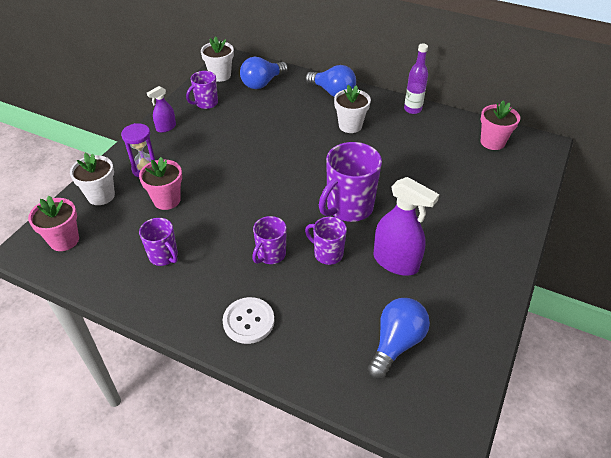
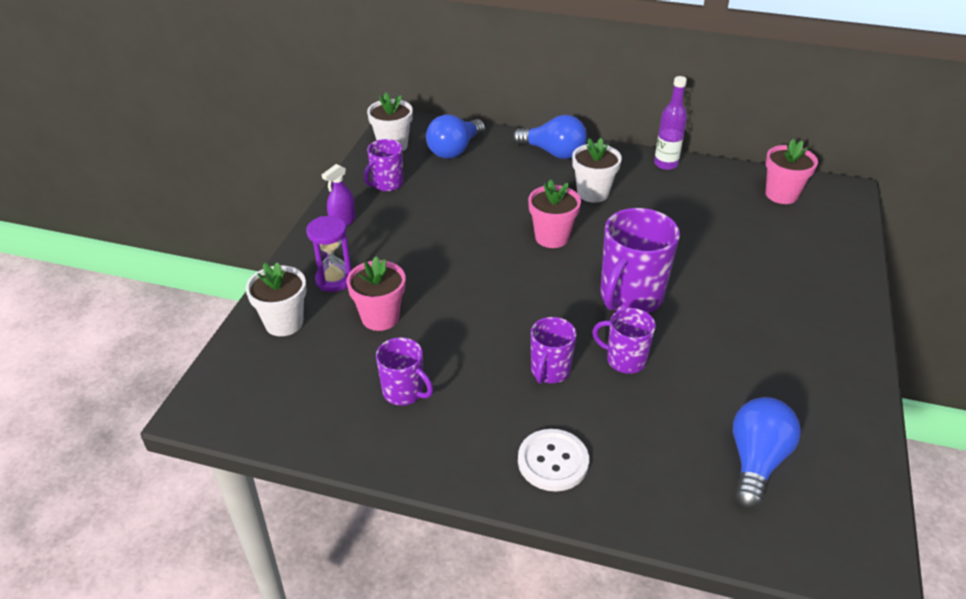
camera: 10 degrees left, 5 degrees down
pink flower pot [28,196,79,251] -> pink flower pot moved to [528,179,581,248]
purple spray bottle [373,177,439,276] -> none

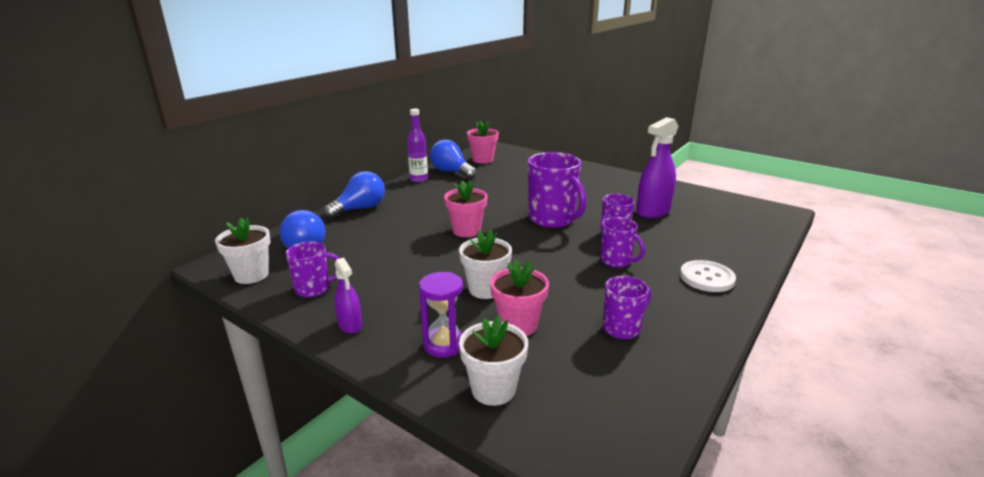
camera: 70 degrees left, 15 degrees down
purple mug [364,139,403,191] -> purple mug turned 75 degrees counterclockwise [286,241,340,298]
white flower pot [572,138,622,203] -> white flower pot moved to [459,229,512,299]
blue light bulb [733,397,801,509] -> blue light bulb moved to [430,140,477,179]
none -> purple spray bottle [636,117,678,218]

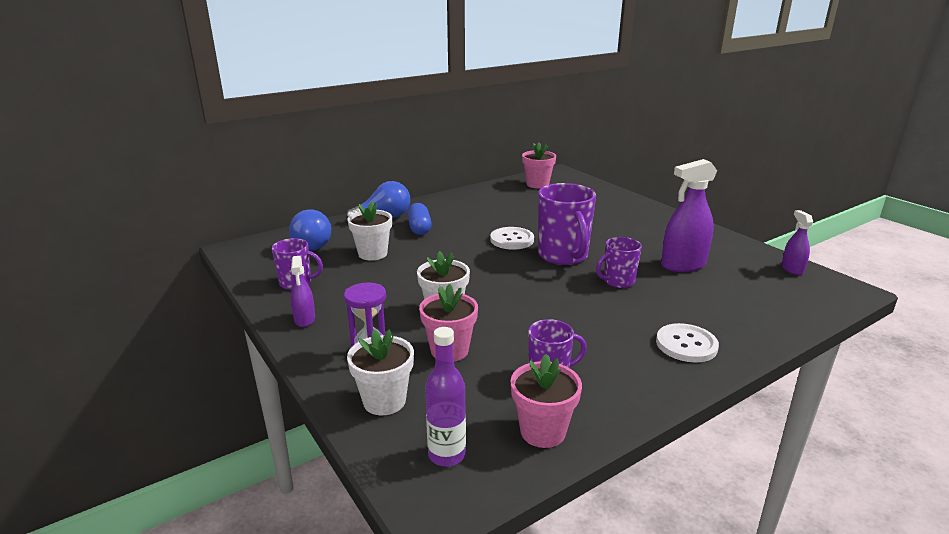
camera: 20 degrees right, 0 degrees up
white flower pot [215,217,270,284] -> white flower pot moved to [347,202,392,260]
purple bottle [407,109,428,182] -> purple bottle moved to [425,327,466,467]
blue light bulb [430,140,477,179] -> none
pink flower pot [444,180,488,237] -> pink flower pot moved to [511,354,582,448]
purple mug [600,217,645,268] -> none
none -> blue capsule [407,203,432,235]
none -> white button [490,227,534,250]
none -> purple spray bottle [781,210,813,275]

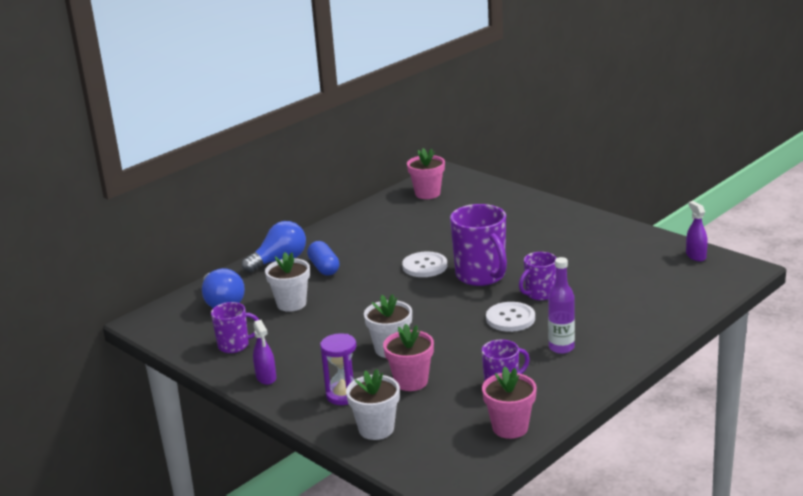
camera: 10 degrees left, 0 degrees up
purple bottle [425,327,466,467] -> purple bottle moved to [548,257,575,354]
white button [656,323,719,363] -> white button moved to [486,302,535,332]
purple spray bottle [661,159,717,272] -> none

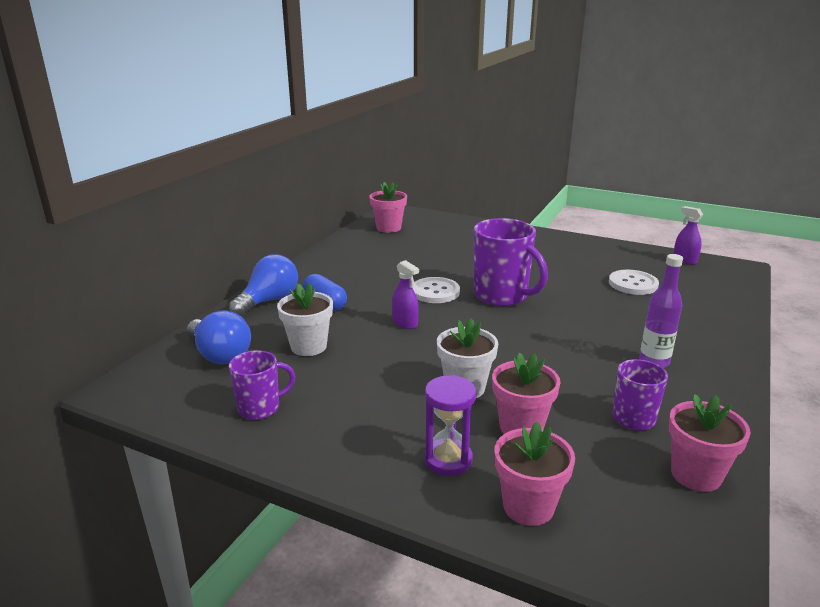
camera: 20 degrees left, 0 degrees up
purple spray bottle [253,320,276,385] -> purple spray bottle moved to [392,260,419,329]
white flower pot [346,369,400,440] -> pink flower pot [495,422,575,526]
white button [486,302,535,332] -> white button moved to [609,270,659,295]
purple mug [519,252,556,300] -> none

